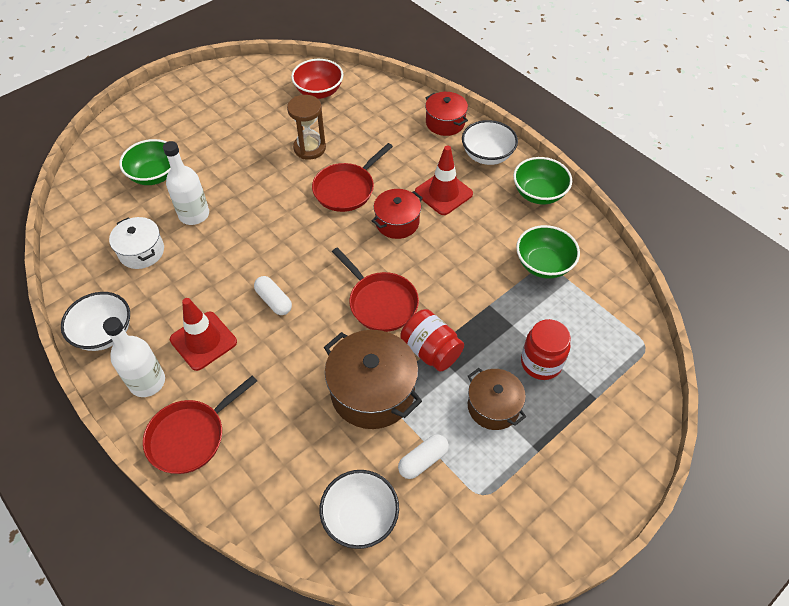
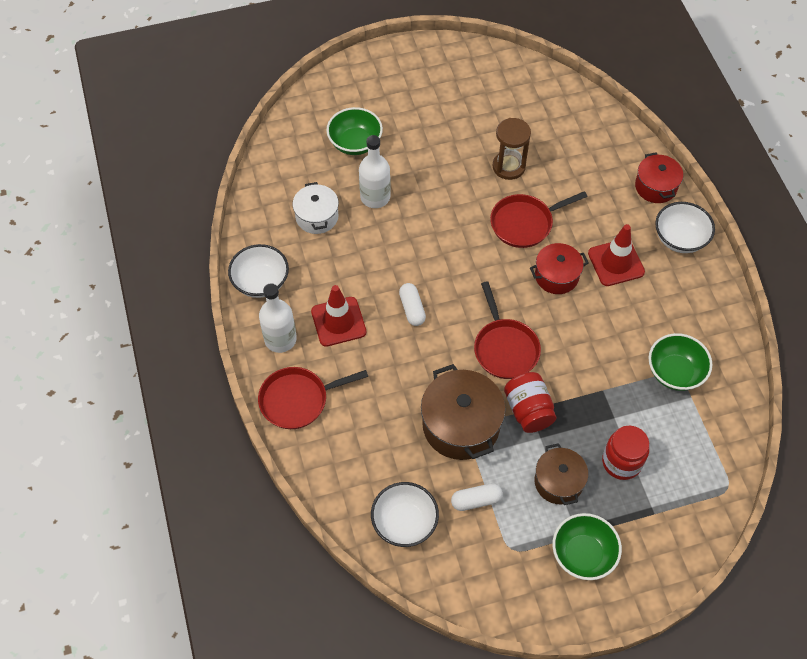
camera: 25 degrees right, 5 degrees up
red bowl [291,59,343,99] -> none
green bowl [513,157,572,204] -> green bowl moved to [552,513,622,580]

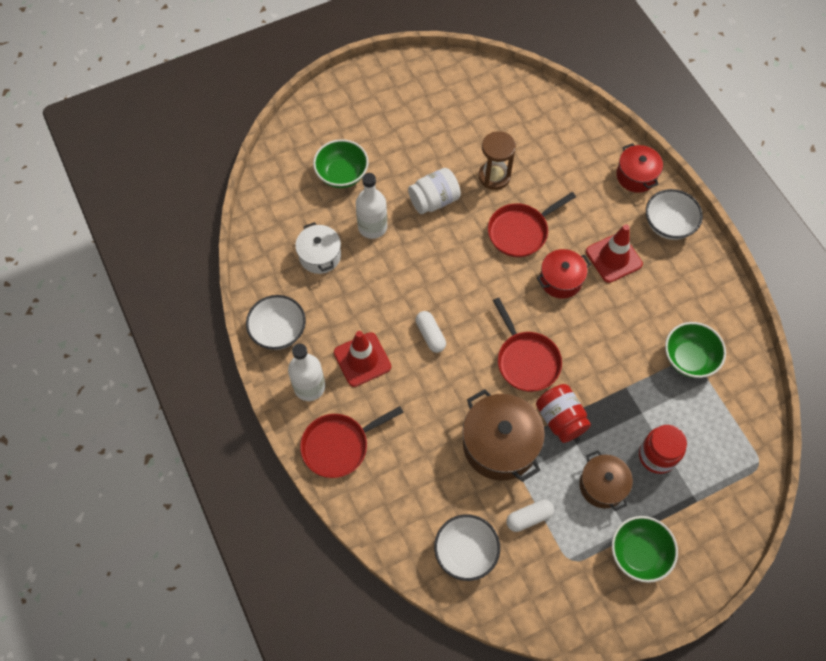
camera: 10 degrees left, 5 degrees up
none -> white jar [408,168,461,214]

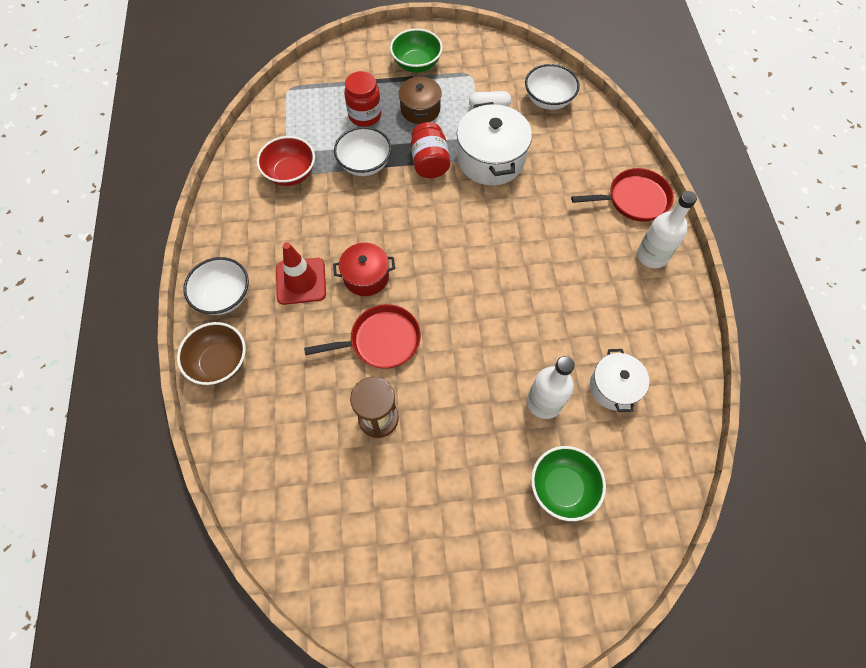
camera: 160 degrees left, 0 degrees up
white bowl [246,295,306,350] -> white bowl moved to [334,127,392,176]
red traffic cone [334,331,391,387] -> none
white jar [408,168,461,214] -> none
white capsule [416,311,446,353] -> none
brown pot [462,389,545,482] -> white pot [457,102,532,186]
red pan [493,298,562,392] -> none
red pot [616,143,663,193] -> brown bowl [177,322,246,385]
green bowl [665,322,726,378] -> red bowl [257,136,315,186]

